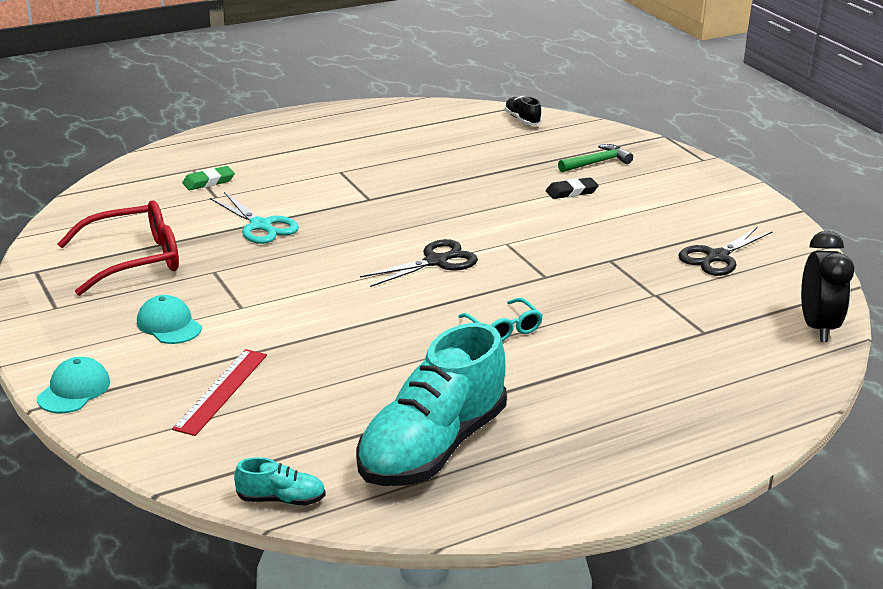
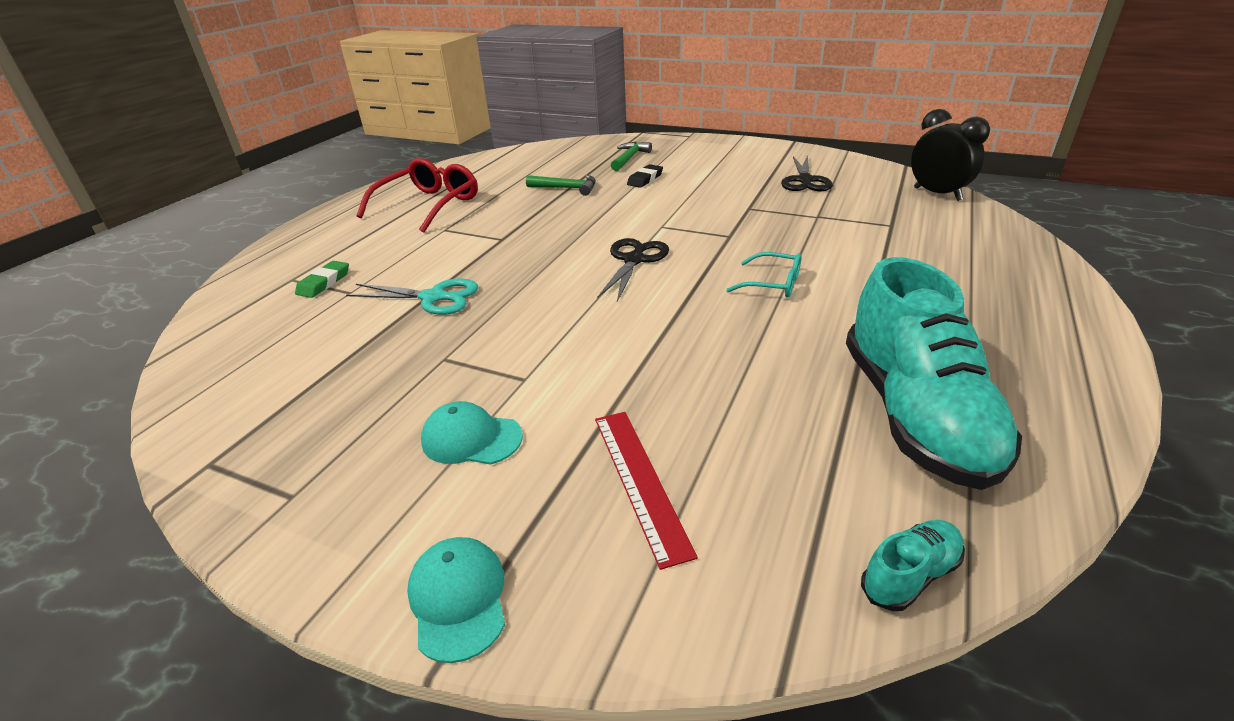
camera: 35 degrees left, 5 degrees up
red glasses [58,200,179,296] -> red glasses moved to [356,158,478,233]
black shoe [504,96,542,125] -> none
none -> green hammer [526,175,596,196]

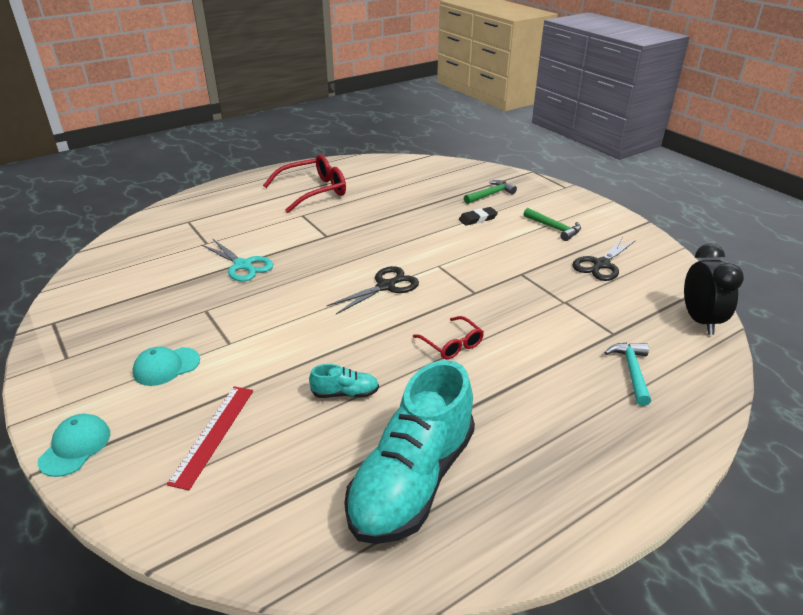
camera: 30 degrees right, 0 degrees up
green eraser [295,261,349,298] -> none
turquoise cap [421,401,523,465] -> turquoise cap turned 75 degrees counterclockwise [133,347,200,386]
green hammer [526,175,596,196] -> green hammer moved to [524,208,581,241]
turquoise glasses [726,252,801,298] -> red glasses [413,316,484,360]
turquoise shoe [861,520,965,611] -> turquoise shoe moved to [309,364,379,398]
none -> turquoise hammer [604,343,651,406]

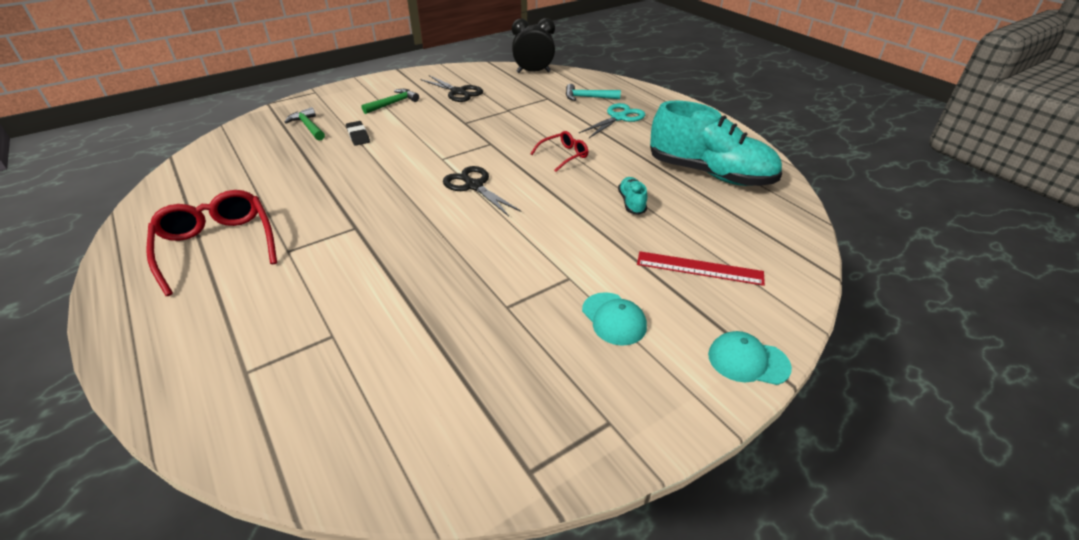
camera: 90 degrees left, 5 degrees up
turquoise scissors [202,238,273,281] -> turquoise scissors moved to [579,103,645,138]

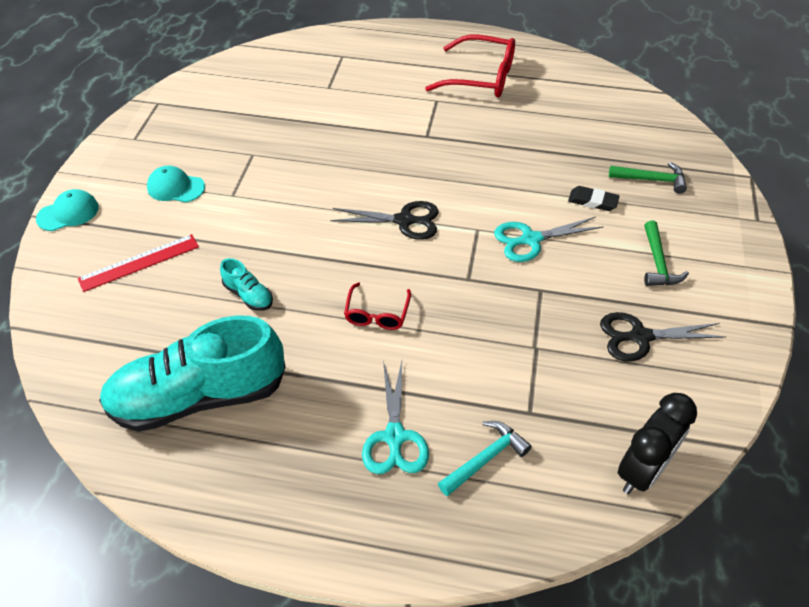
camera: 135 degrees right, 10 degrees up
none -> turquoise scissors [494,217,603,262]

